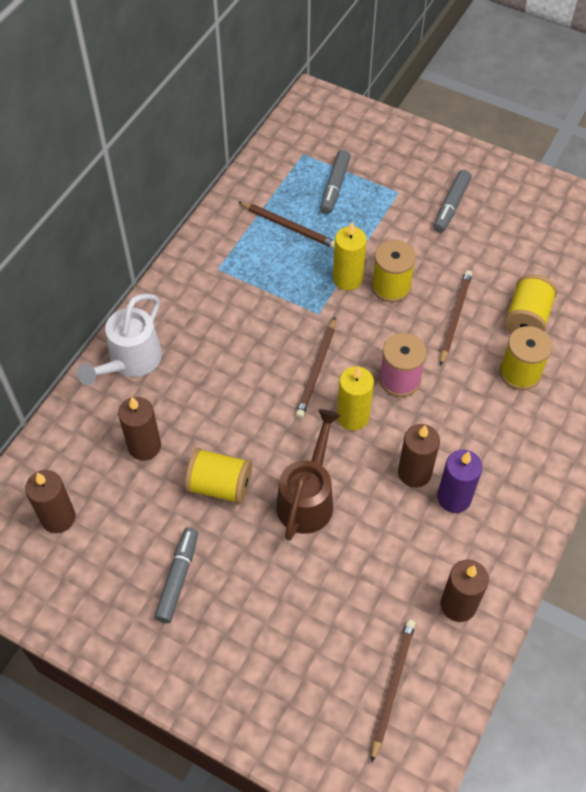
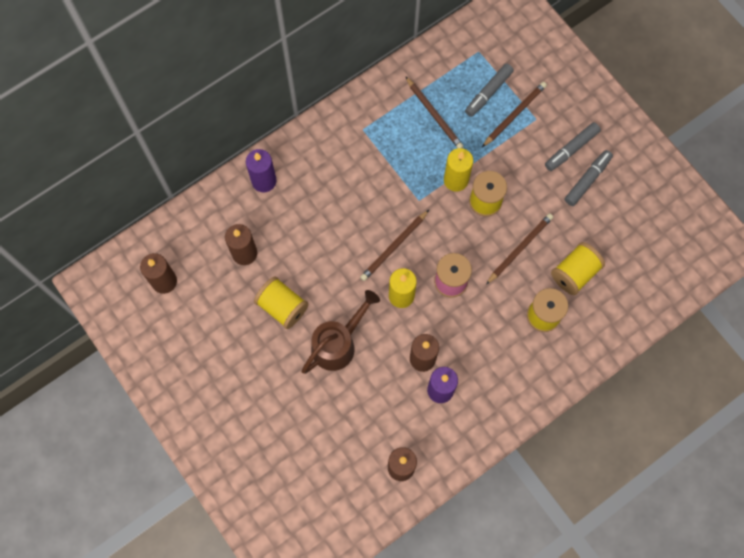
camera: 25 degrees right, 15 degrees up
white watering can [77,294,162,385] -> purple candle [246,149,277,192]
grey marker [154,527,198,623] -> grey marker moved to [564,150,613,206]
brown pencil [371,619,416,762] -> brown pencil moved to [482,82,547,147]

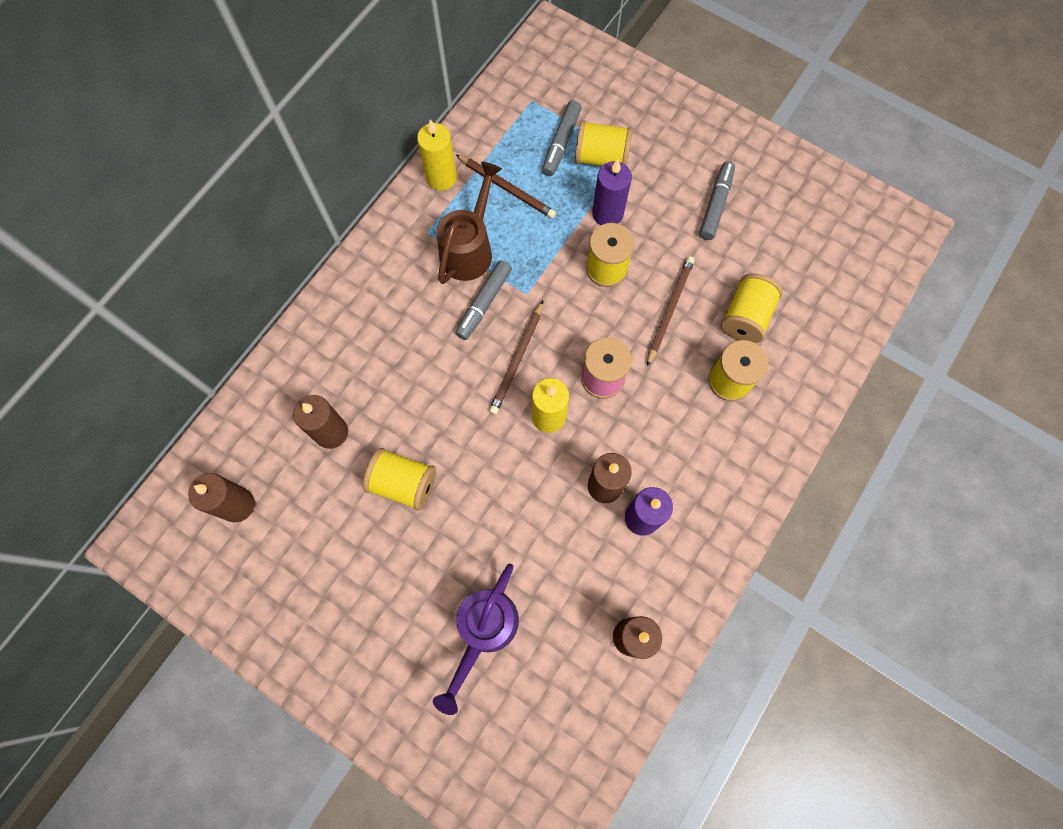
camera: 20 degrees left, 0 degrees up
purple candle [246,149,277,192] -> purple candle moved to [592,159,632,225]
brown watering can [301,290,380,374] -> brown watering can moved to [436,162,502,284]
yellow candle [444,148,473,192] -> yellow candle moved to [417,119,457,191]
brown pencil [482,82,547,147] -> yellow spool [575,120,633,166]
grey marker [545,122,601,171] -> grey marker moved to [456,260,512,340]
none -> purple watering can [433,563,519,715]

